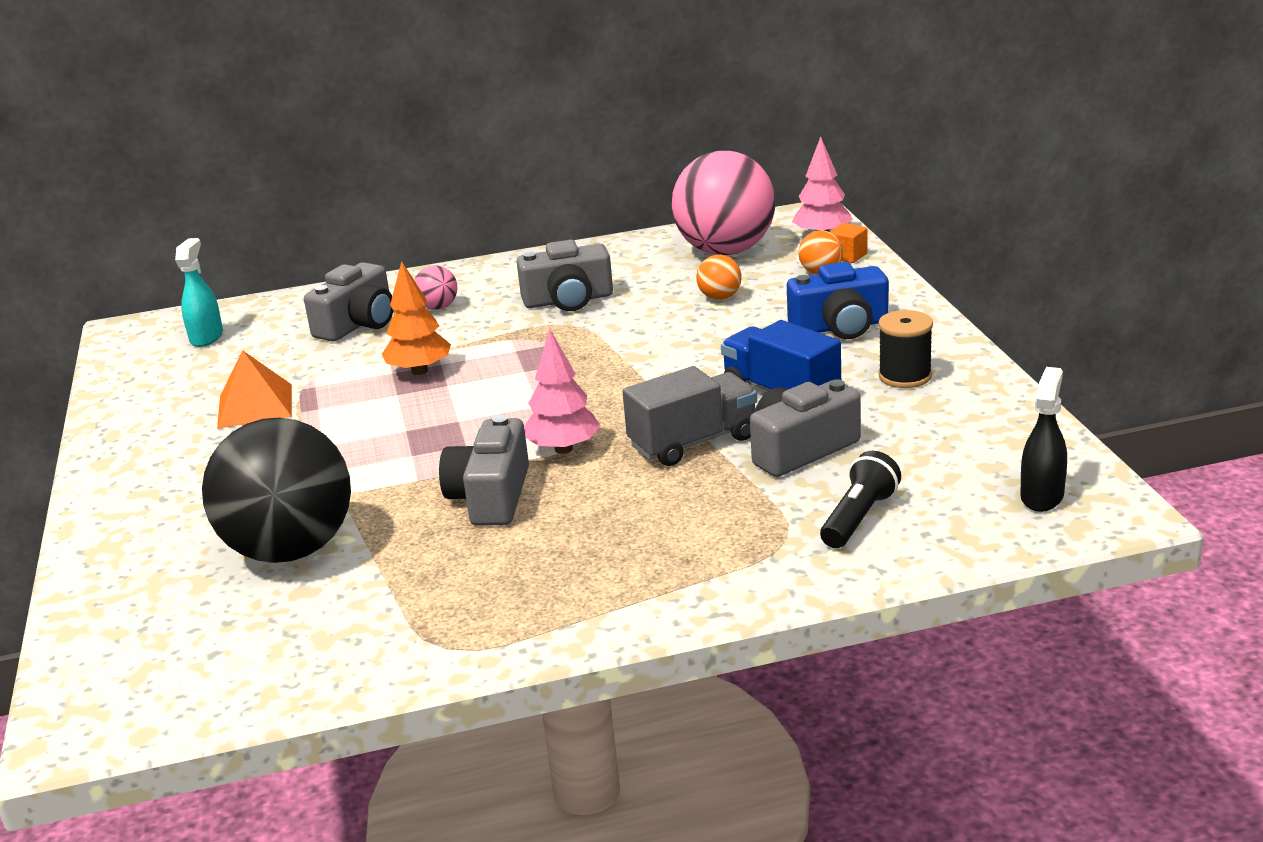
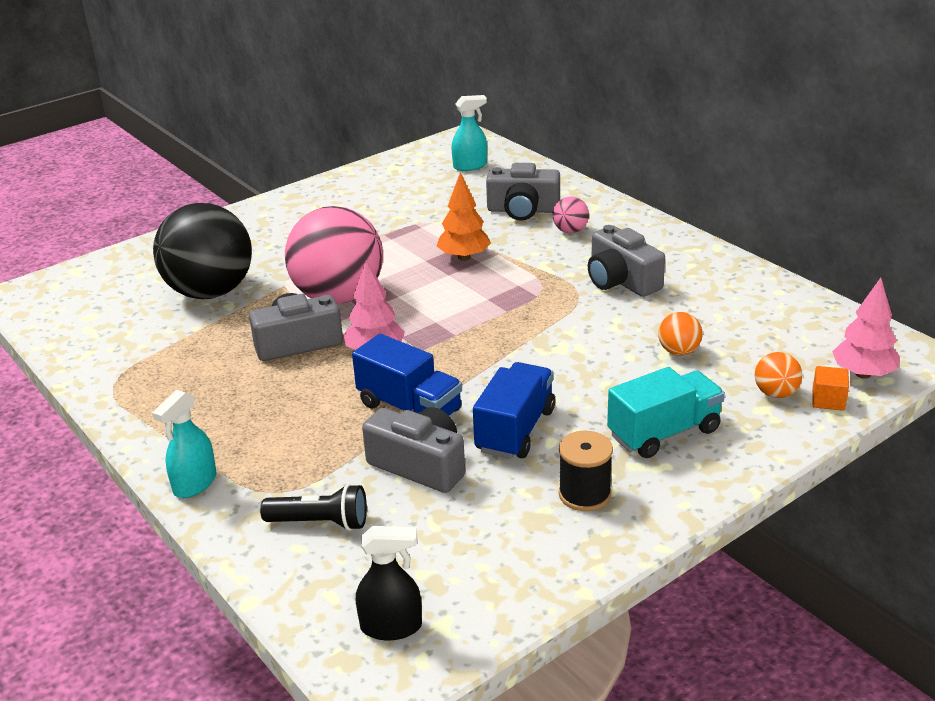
camera: 65 degrees right, 5 degrees up
orange pyramid [217,350,292,429] -> none
grey truck [622,366,757,466] -> blue truck [352,334,462,416]
pink ball [672,151,775,255] -> pink ball moved to [285,206,383,304]
blue camera [787,262,889,339] -> turquoise truck [607,367,725,458]
none -> turquoise spray bottle [152,390,217,498]

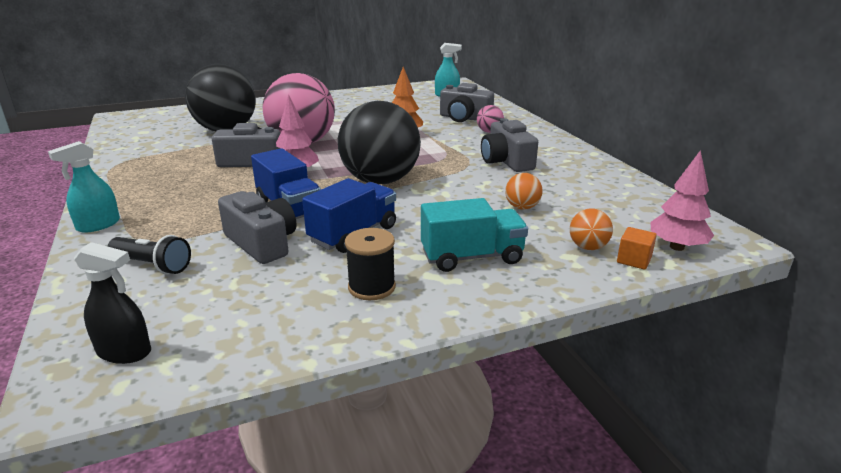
camera: 15 degrees right, 5 degrees down
none -> black ball [338,101,421,184]

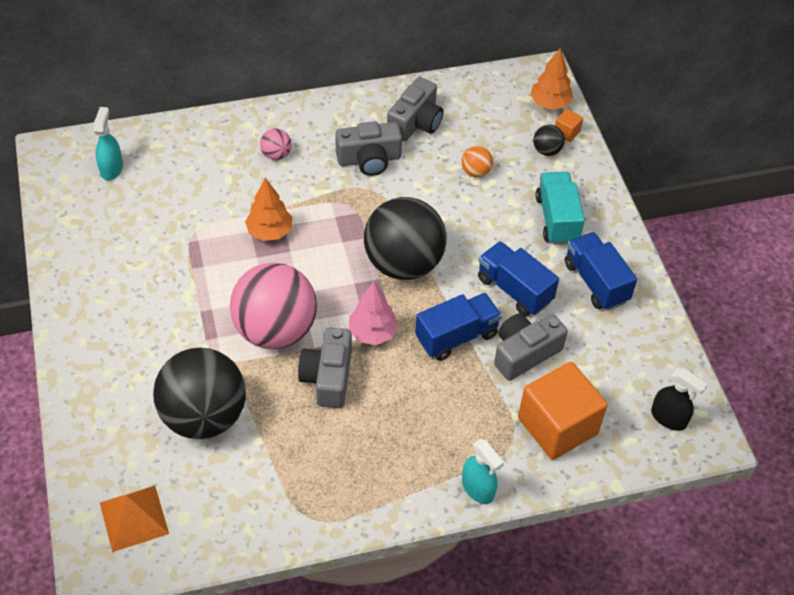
camera: 85 degrees left, 25 degrees up
black spray bottle [74,242,151,364] -> black spray bottle turned 105 degrees clockwise [651,368,708,431]
black flashlight [108,235,191,274] -> orange cube [518,362,608,460]
black spool [345,228,396,300] -> blue truck [565,232,637,310]
grey camera [440,83,494,122] -> grey camera moved to [387,77,443,142]
orange ball [570,209,613,250] -> black ball [533,125,565,156]
pink tree [651,150,714,251] -> orange tree [530,48,574,110]
none -> orange pyramid [100,486,169,552]

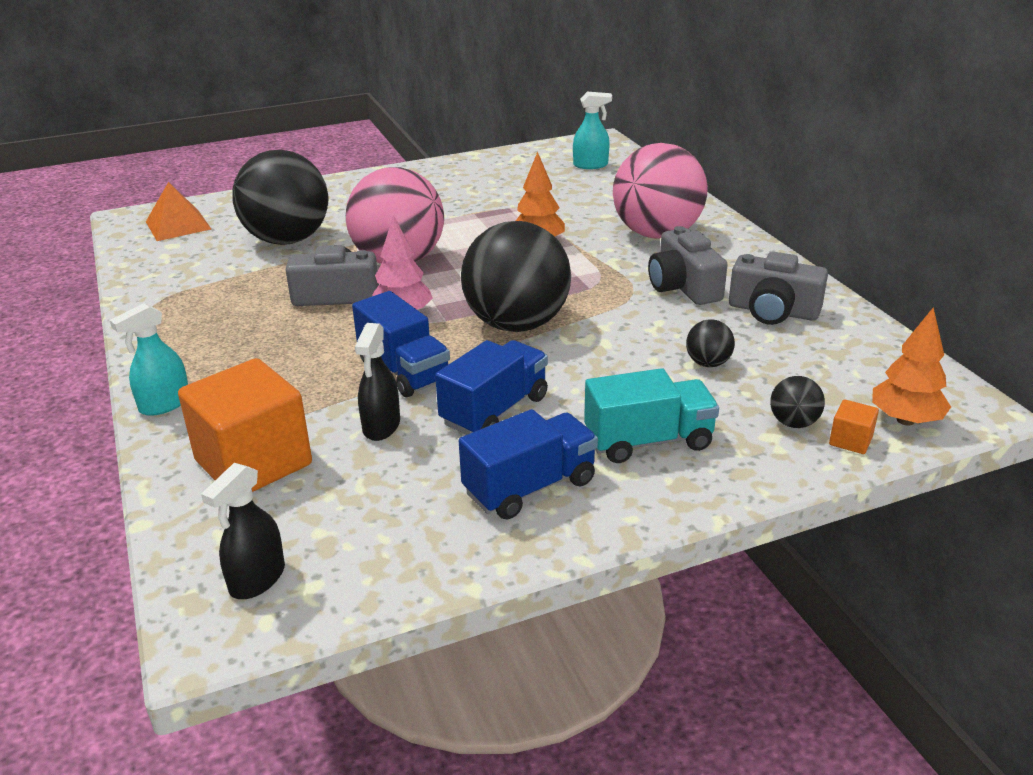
camera: 85 degrees right, 20 degrees down
pink ball [260,128,292,160] -> pink ball [613,143,708,238], size x2.43
orange ball [461,146,493,177] -> black ball [686,319,735,367]
grey camera [494,313,568,381] -> black spray bottle [355,323,400,441]

